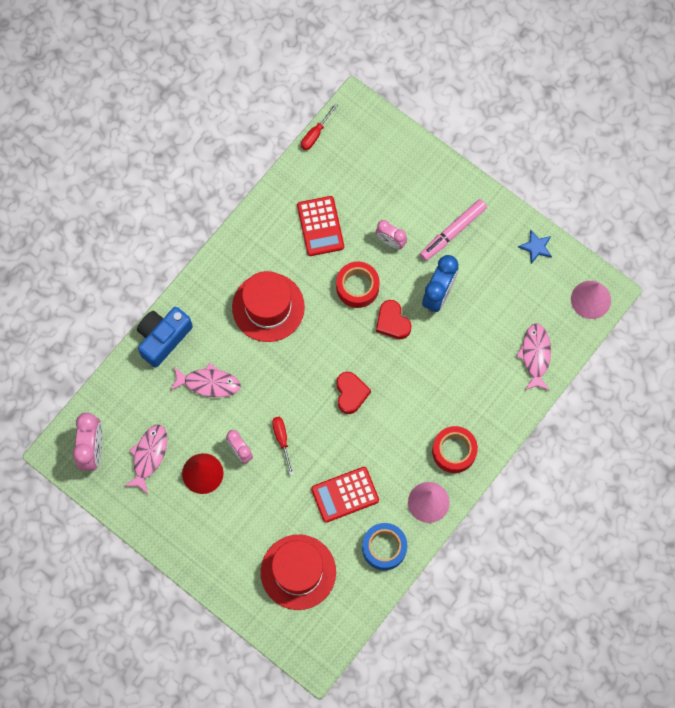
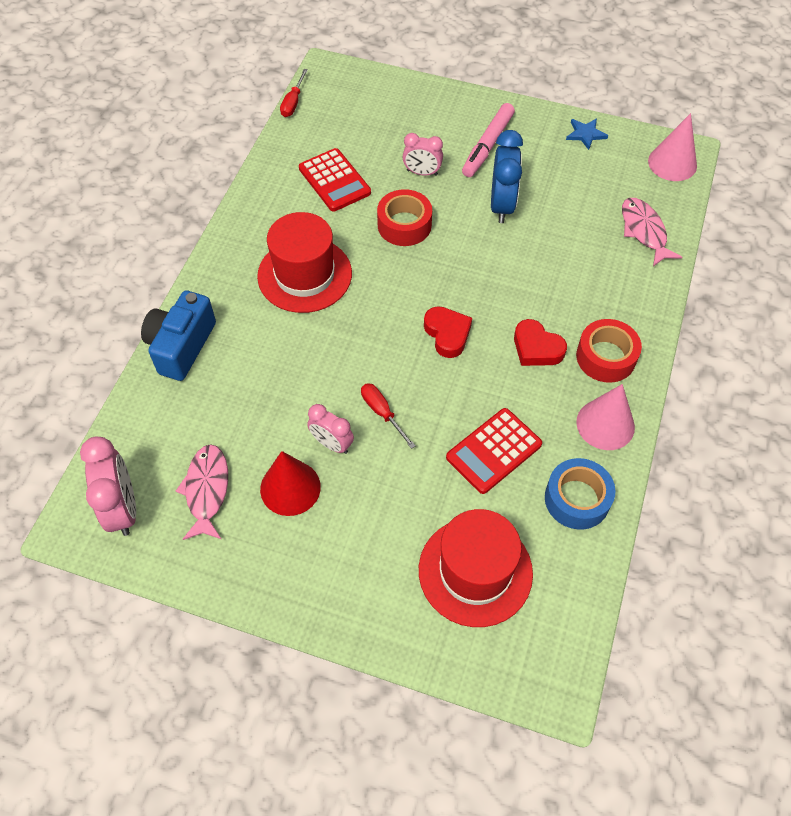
camera: 20 degrees left, 15 degrees down
pink fish [170,363,241,397] -> none
red heart [376,300,411,339] -> red heart moved to [514,319,567,366]

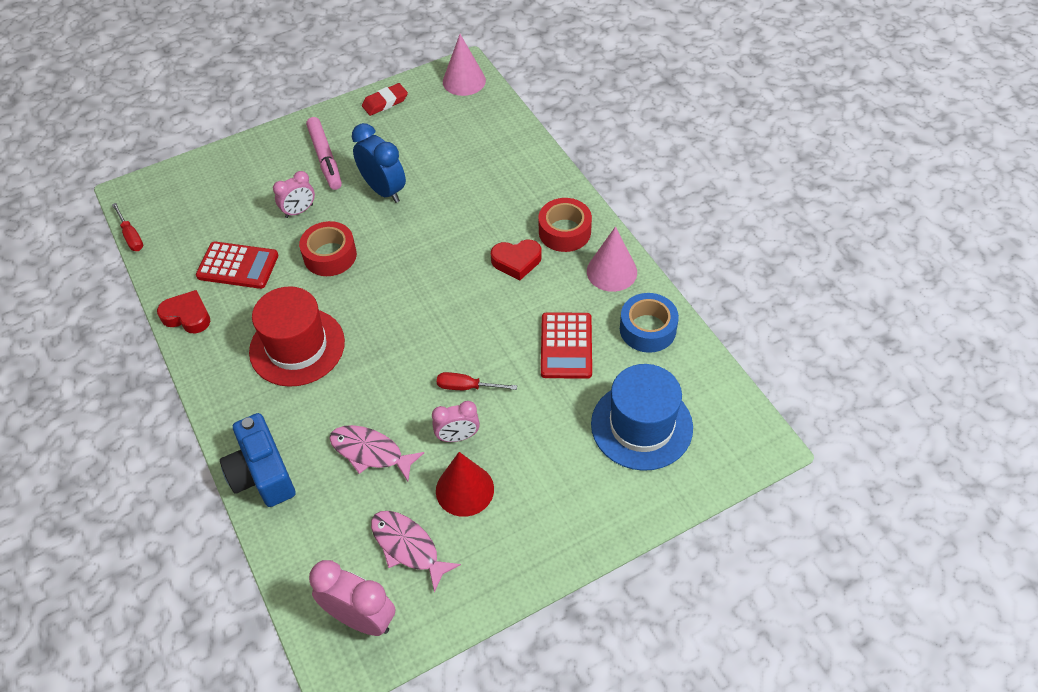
camera: 45 degrees left, 5 degrees down
red hat [419,509,533,627] -> blue hat [591,364,693,471]
red heart [424,306,472,358] -> red heart moved to [157,290,210,333]
blue star [566,118,608,150] -> red eraser [362,83,408,116]
pink fish [622,198,682,266] -> pink fish moved to [329,425,424,481]

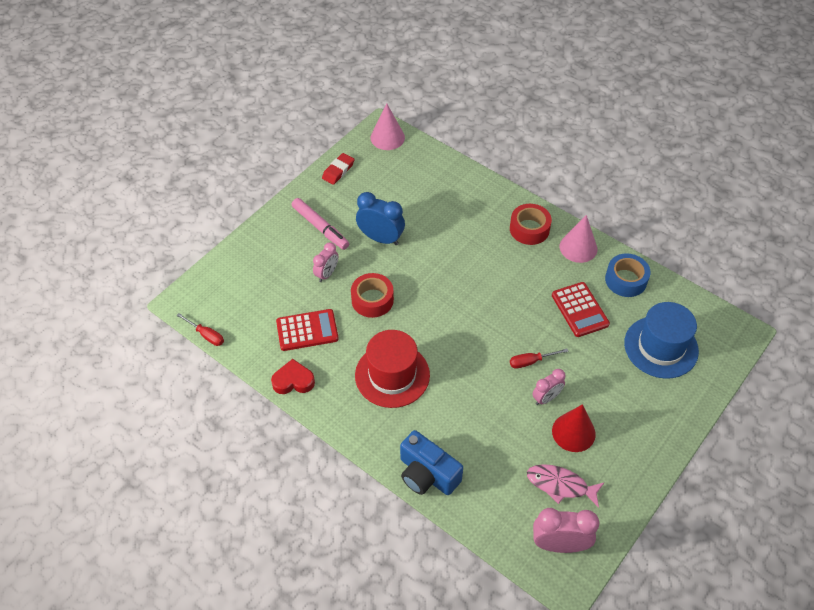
camera: 25 degrees left, 0 degrees up
pink fish [329,425,424,481] -> none
red heart [491,240,542,280] -> none

